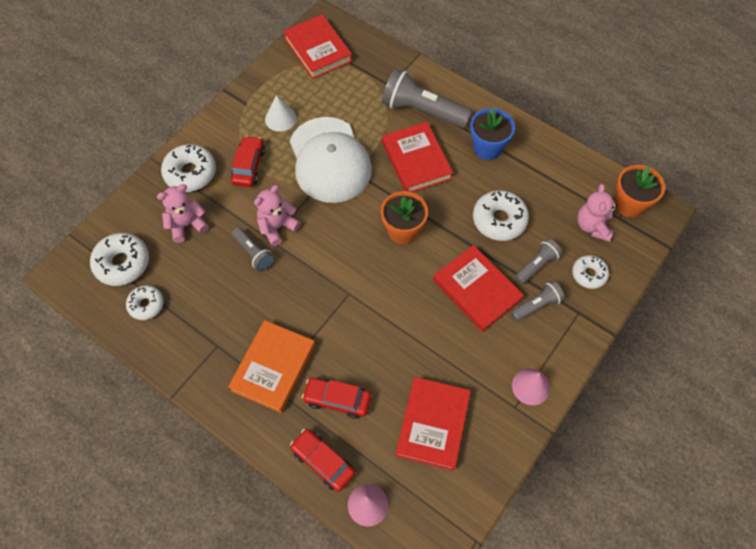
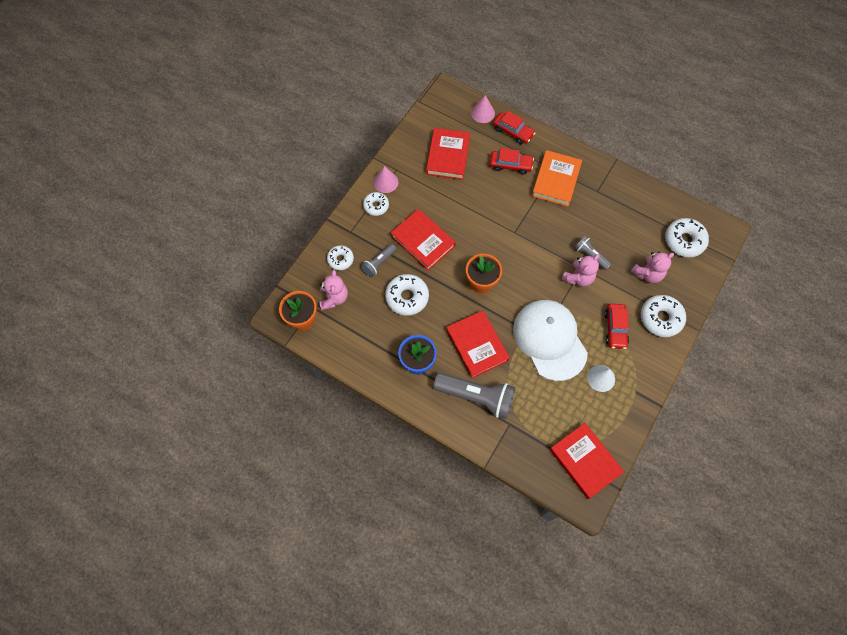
camera: 175 degrees right, 5 degrees up
white donut [126,285,164,320] -> white donut moved to [363,192,389,216]
grey flashlight [511,281,565,321] -> none

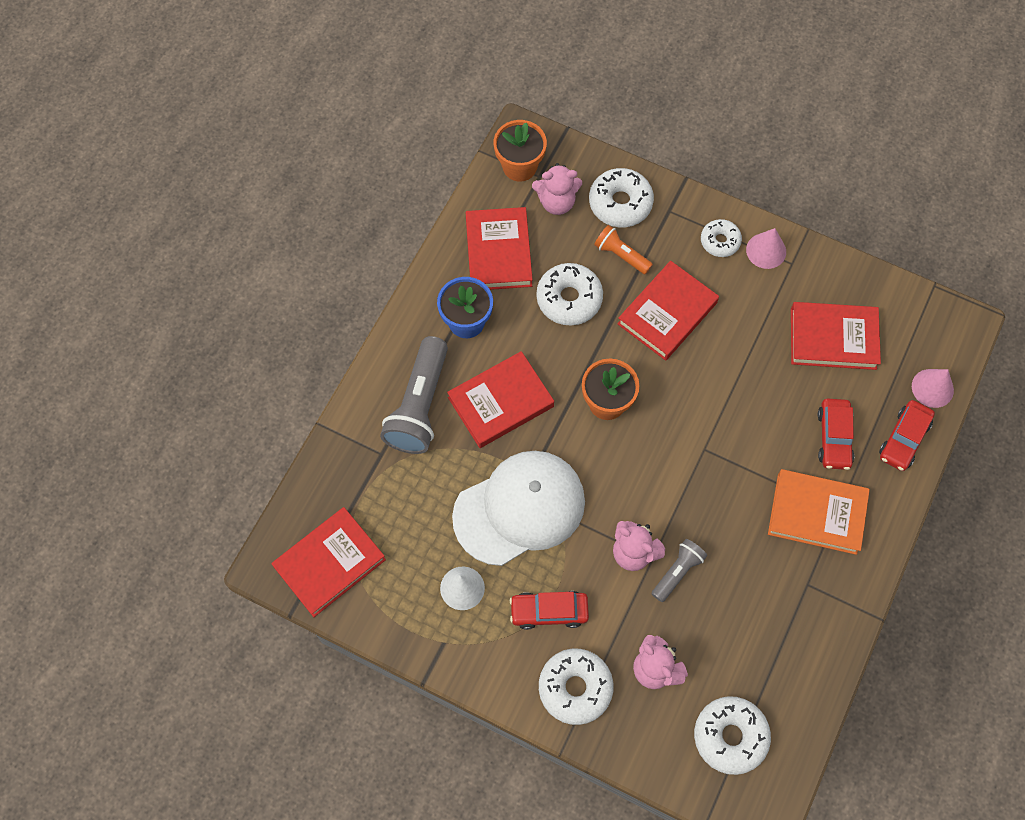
camera: 85 degrees right, 0 degrees up
white donut [327,245,354,270] -> white donut [589,168,654,227], size x1.59
grey flashlight [361,244,396,277] -> orange flashlight [594,225,653,274]
none -> red book [466,207,533,290]

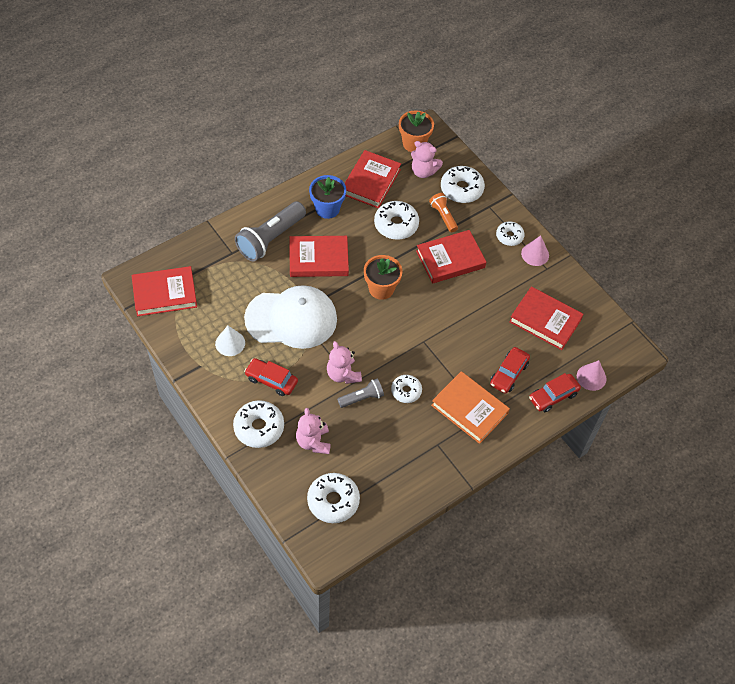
camera: 25 degrees right, 10 degrees down
none -> white donut [391,375,422,403]

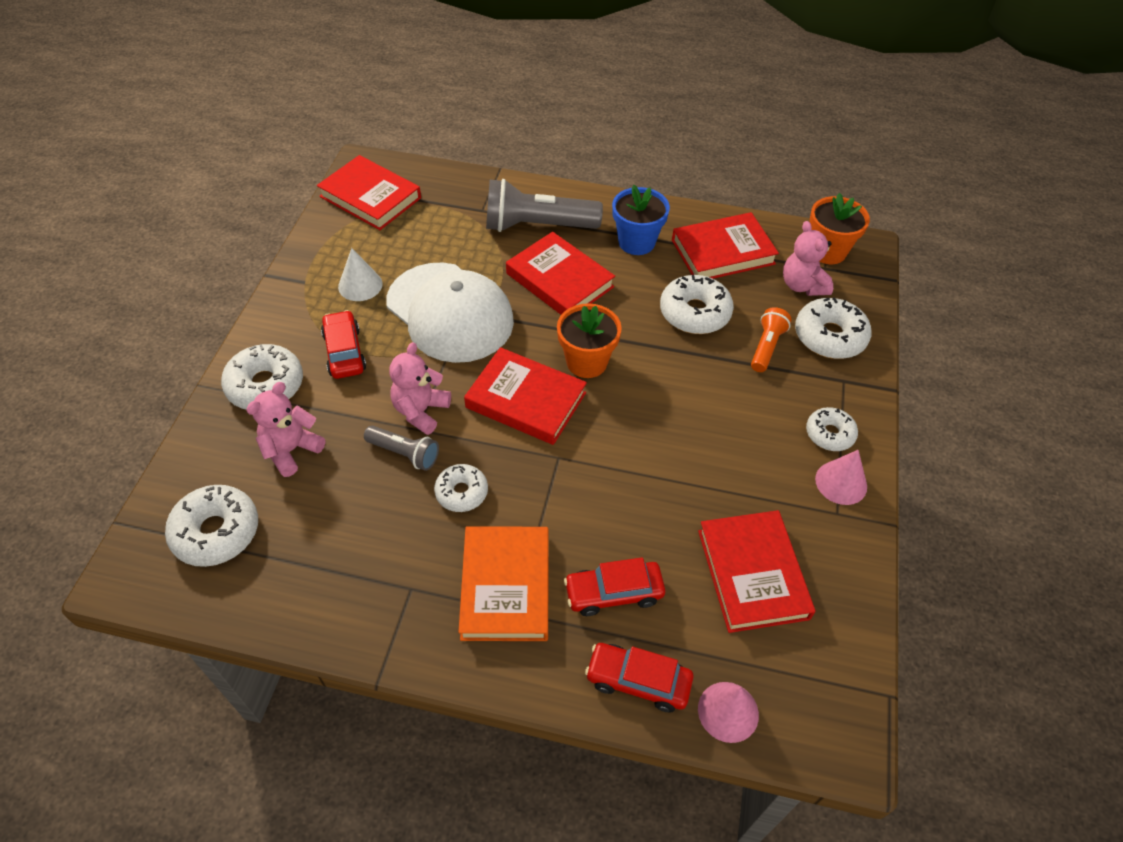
camera: 50 degrees right, 5 degrees down
red book [416,230,486,284] -> red book moved to [464,347,587,445]

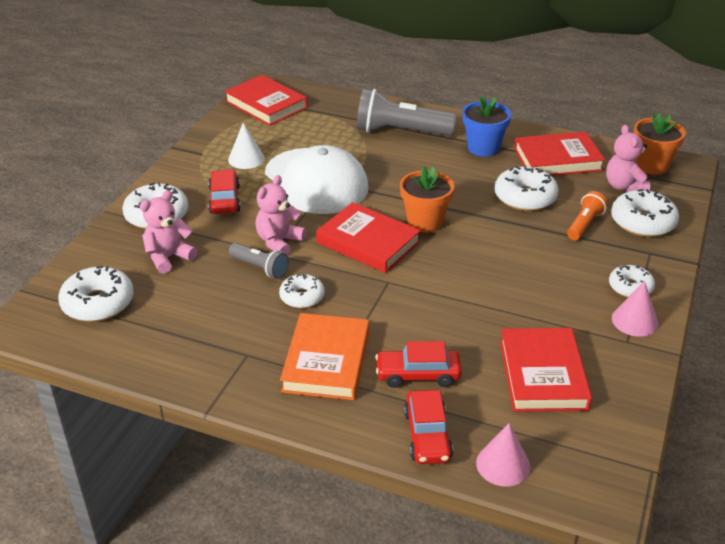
camera: 10 degrees right, 15 degrees down
red book [506,232,615,315] -> none
red car [585,643,694,712] -> red car turned 120 degrees counterclockwise [404,390,453,464]

